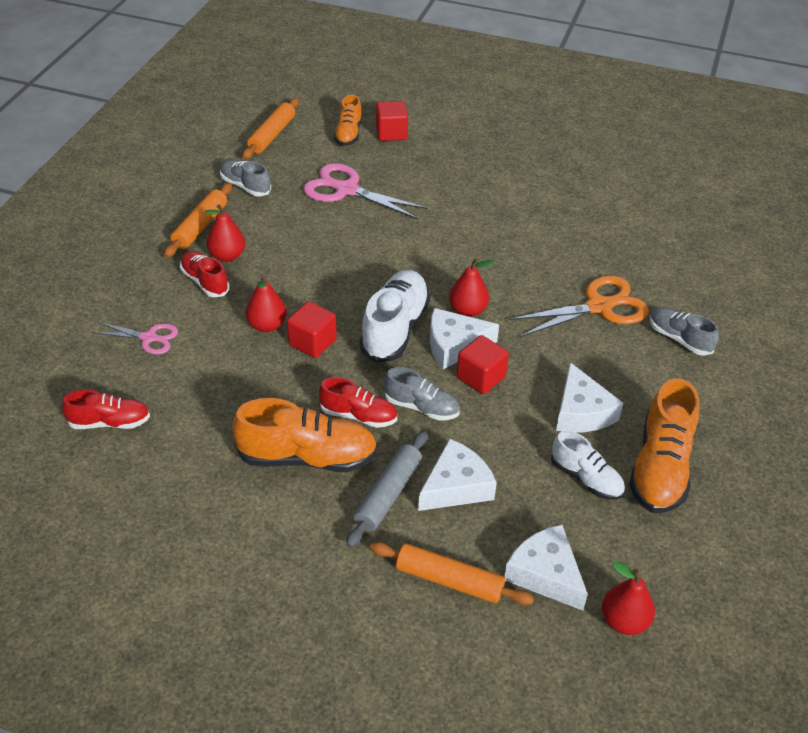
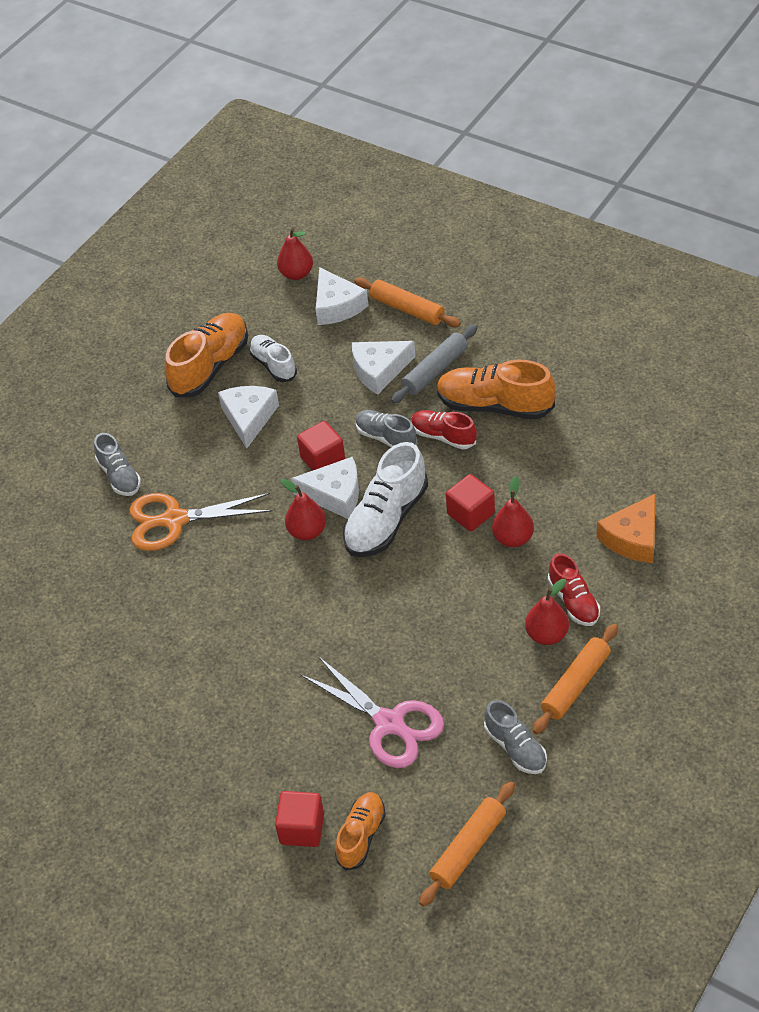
camera: 160 degrees left, 5 degrees up
red shoe [62,389,150,429] -> none
pink scissors [91,322,178,354] -> orange cheese [597,494,655,563]

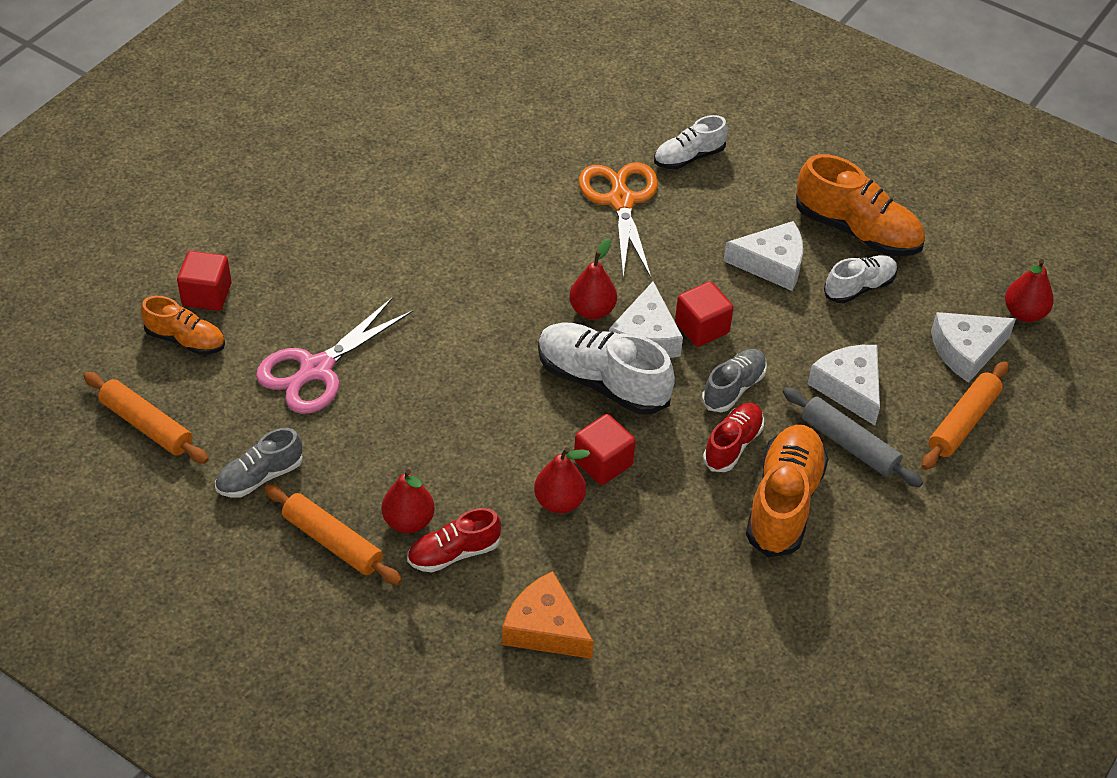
camera: 85 degrees right, 0 degrees up
grey shoe [94,433,141,496] -> white shoe [654,115,728,169]

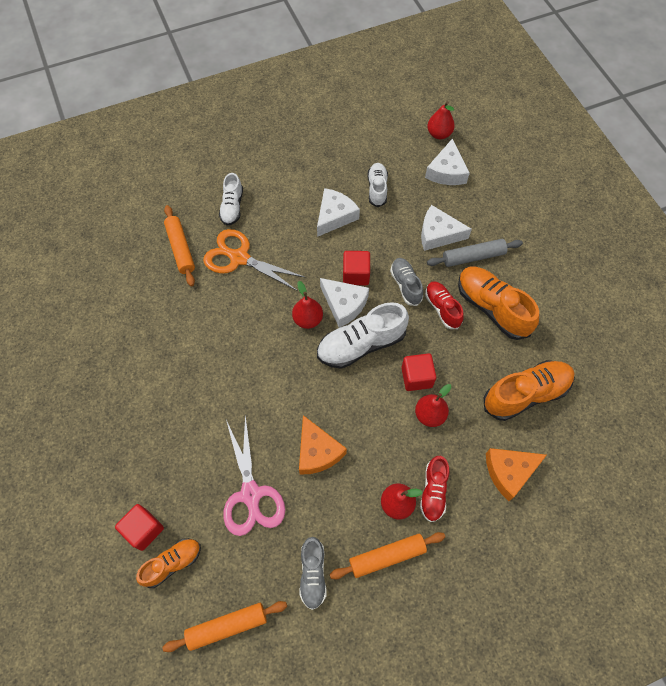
camera: 55 degrees left, 15 degrees up
orange shoe [796,154,925,256] -> orange shoe moved to [484,360,575,421]
orange rolling pin [922,361,1009,470] -> orange rolling pin moved to [164,205,195,286]
none -> orange cheese [299,415,347,475]

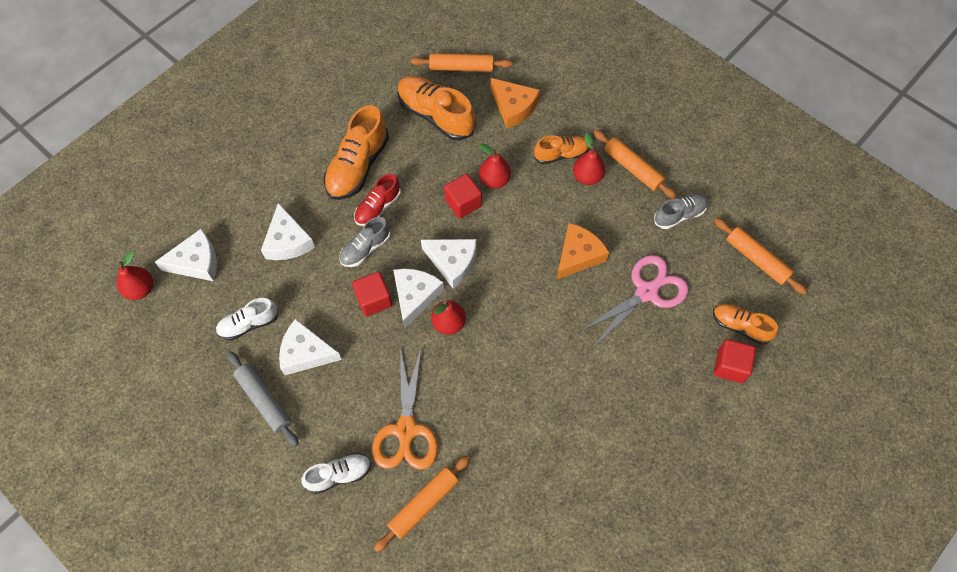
camera: 115 degrees left, 0 degrees up
white shoe [317,302,409,369] -> white cheese [421,239,476,289]
red shoe [420,456,449,522] -> orange shoe [534,135,590,164]
grey rolling pin [427,239,523,267] -> grey rolling pin moved to [227,351,299,447]
none -> orange rolling pin [411,53,513,72]

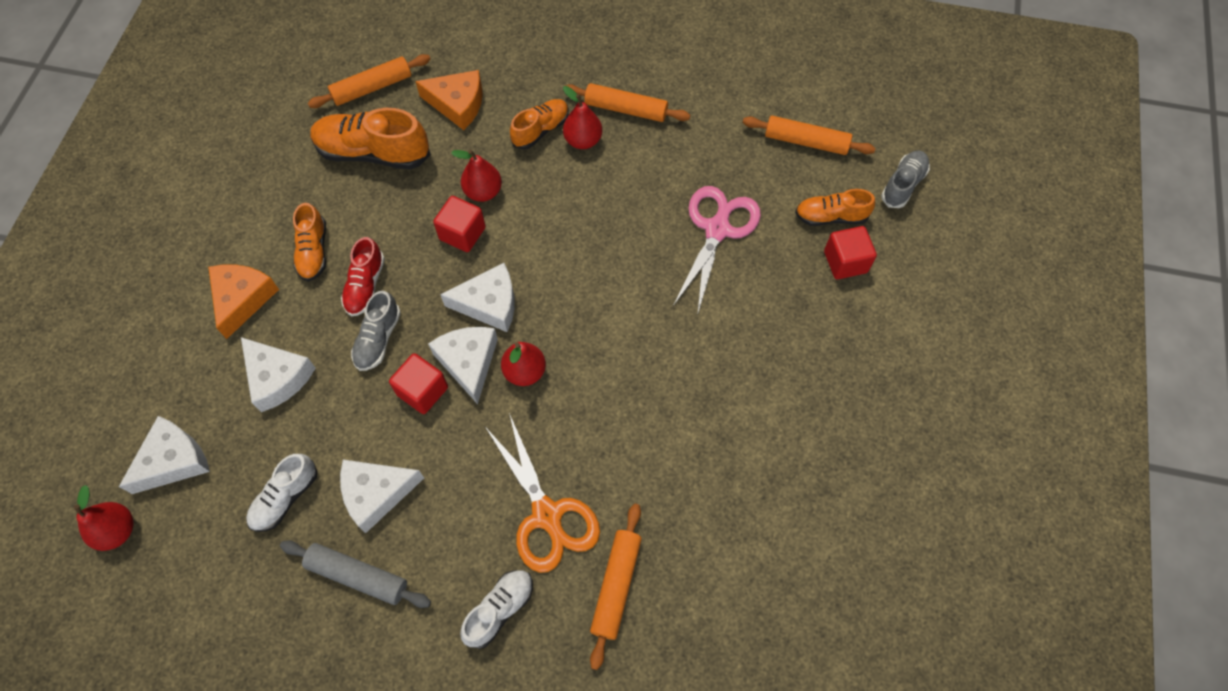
camera: 30 degrees left, 0 degrees up
orange shoe [324,105,389,200] -> orange shoe [293,203,326,282], size x0.60
orange cheese [556,223,609,280] -> orange cheese moved to [208,265,279,339]
grey shoe [654,194,708,229] -> grey shoe moved to [881,151,930,208]

